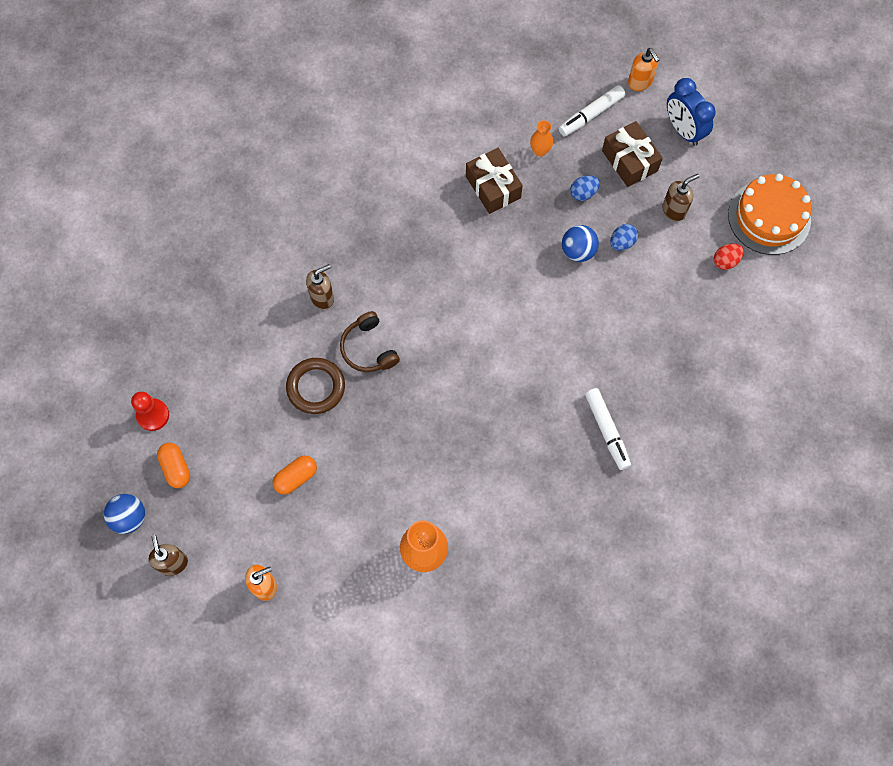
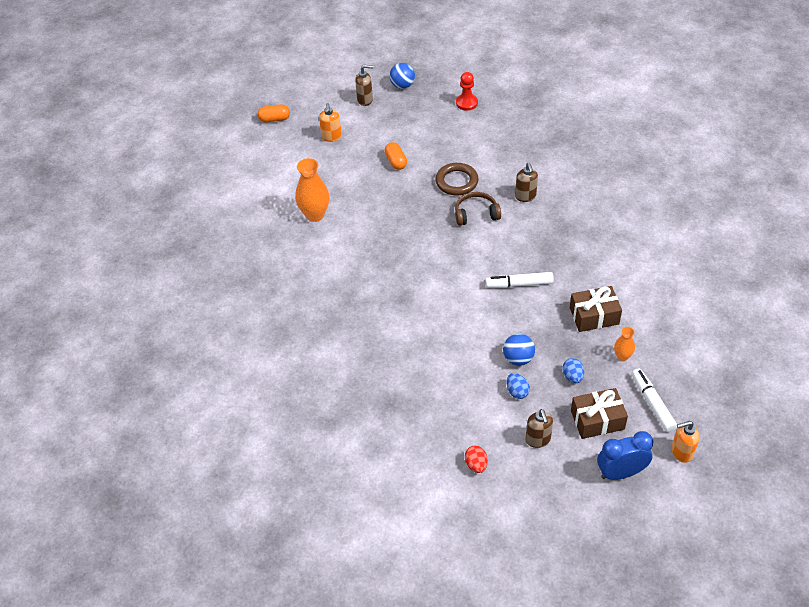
camera: 110 degrees right, 20 degrees down
orange capsule [157,443,190,488] -> orange capsule moved to [258,104,290,122]
white marker [585,388,631,470] -> white marker moved to [485,272,554,288]
orange cake [728,174,811,255] -> none

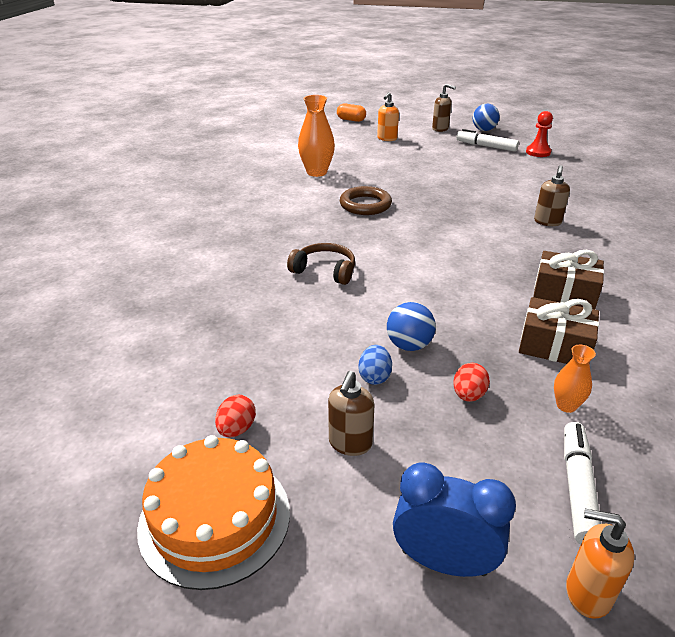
camera: 30 degrees right, 15 degrees down
orange capsule [385,142,407,170] -> none
brown ring [435,163,478,195] -> brown ring moved to [340,186,392,215]
brown headphones [455,192,501,226] -> brown headphones moved to [287,243,355,285]
white marker [485,272,554,288] -> white marker moved to [456,129,519,152]
blue egg [562,358,584,383] -> red egg [453,363,490,402]
brown gift [571,388,628,439] -> brown gift moved to [533,250,604,309]
none -> orange cake [137,435,290,590]

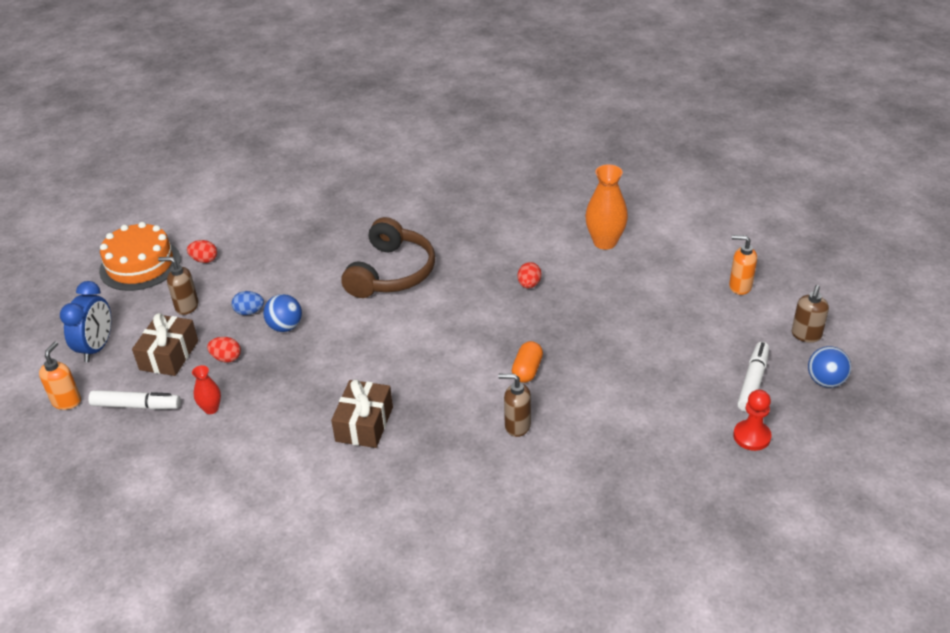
camera: 85 degrees right, 5 degrees up
brown headphones [287,243,355,285] -> brown headphones [341,217,435,298], size x1.68
orange capsule [337,103,366,122] -> orange capsule moved to [512,341,543,383]
brown ring [340,186,392,215] -> red egg [518,262,542,288]
brown gift [519,297,599,364] -> brown gift moved to [132,313,198,376]
orange vase [554,345,596,413] -> red vase [192,365,221,414]

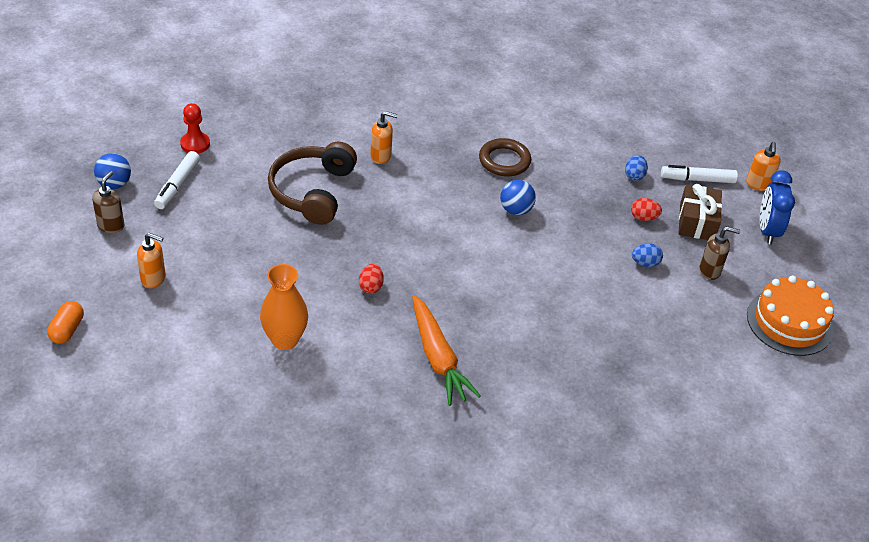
camera: 170 degrees right, 5 degrees up
red egg [187,240,217,263] -> none
red vase [192,365,221,414] -> blue egg [625,155,648,181]
blue ball [263,294,302,332] -> blue ball moved to [500,180,536,215]
brown gift [331,379,393,448] -> brown ring [479,138,531,176]
brown headphones [341,217,435,298] -> brown headphones moved to [268,142,357,225]
brown soap dispenser [498,374,531,437] -> orange soap dispenser [370,111,398,164]
orange capsule [512,341,543,383] -> orange capsule moved to [47,301,84,344]
none -> orange carrot [412,295,481,406]

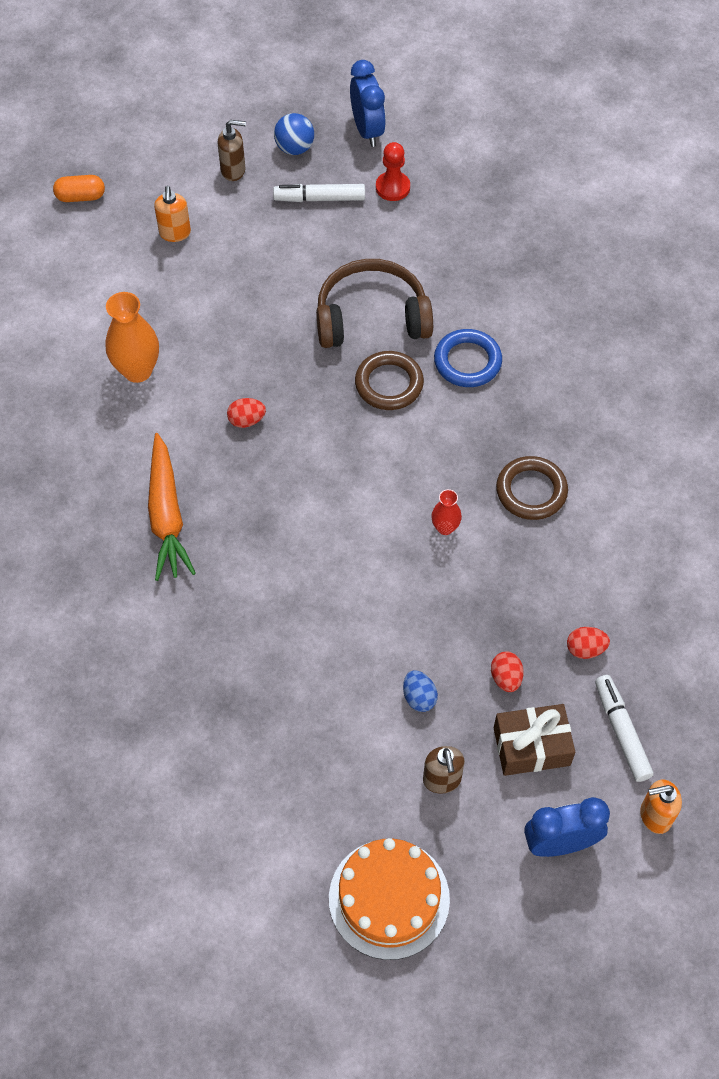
camera: 75 degrees right, 15 degrees up
orange soap dispenser [370,111,398,164] -> blue ring [434,329,502,387]
orange carrot [412,295,481,406] -> orange carrot turned 60 degrees counterclockwise [148,433,196,581]
blue ball [500,180,536,215] -> red vase [431,489,462,535]
blue egg [625,155,648,181] -> red egg [567,627,610,659]
none -> blue clock [350,60,386,147]
none -> brown ring [355,351,424,410]

